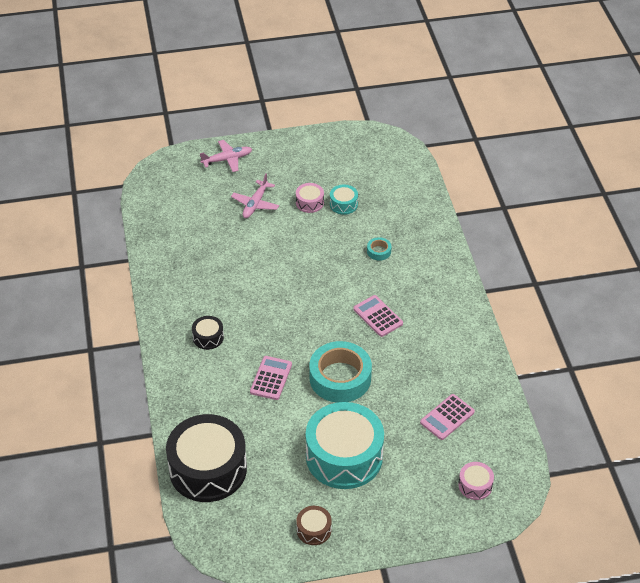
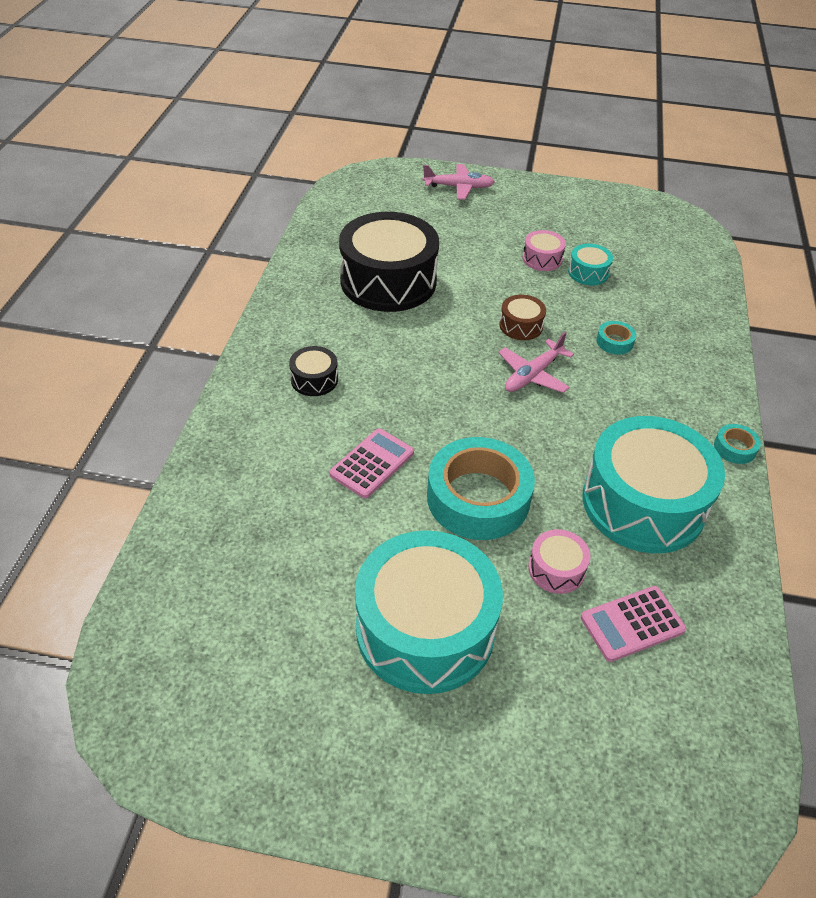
camera: 20 degrees right, 0 degrees up
black drum [166,414,247,502] -> black drum moved to [339,212,439,312]
pink plane [231,173,279,218] -> pink plane moved to [498,332,574,393]
brown drum [296,506,332,545] -> brown drum moved to [499,295,546,340]
pink calculator [353,295,403,337] -> none
pink drum [458,462,494,500] -> pink drum moved to [528,529,591,594]
none -> turquoise drum [583,416,725,553]
none -> turquoise tape [714,424,761,464]

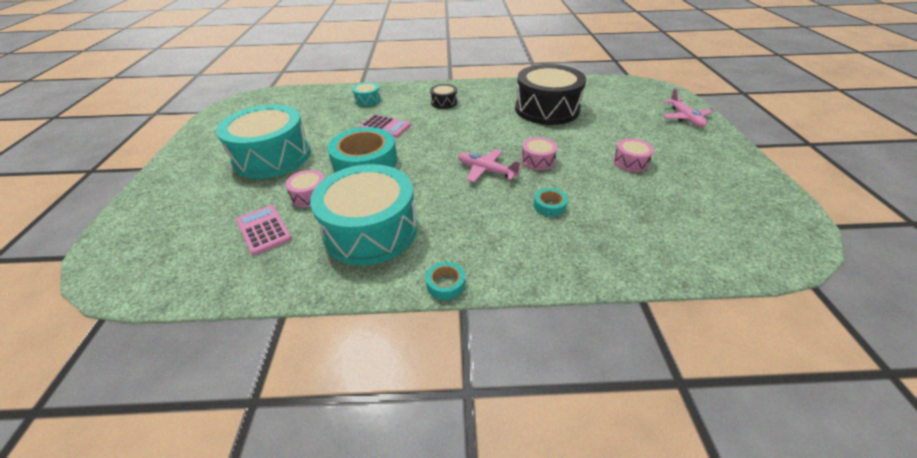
camera: 80 degrees right, 5 degrees down
brown drum [499,295,546,340] -> pink drum [521,137,557,170]
turquoise drum [568,244,613,285] -> turquoise drum moved to [352,82,381,107]

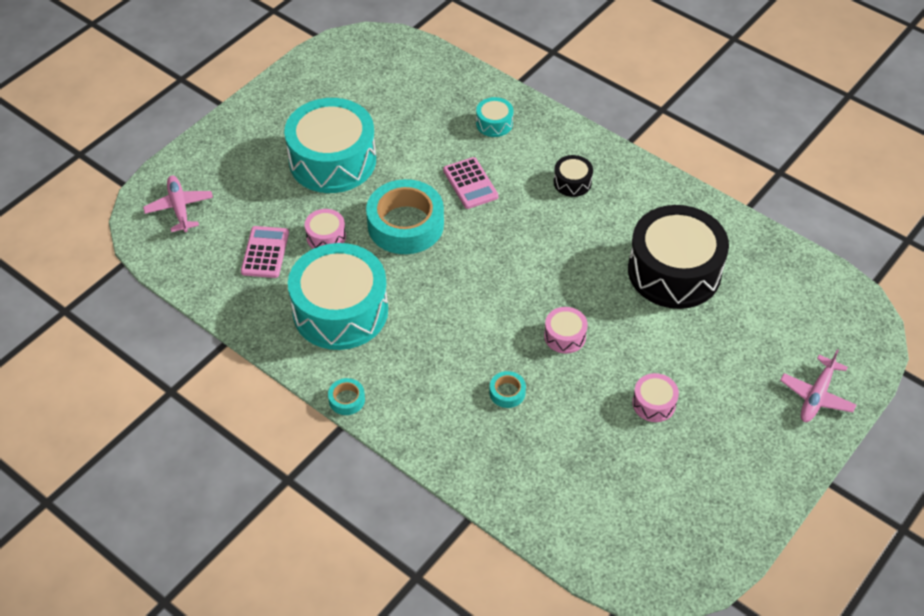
camera: 40 degrees right, 10 degrees up
pink plane [458,150,522,182] -> pink plane moved to [143,176,213,232]

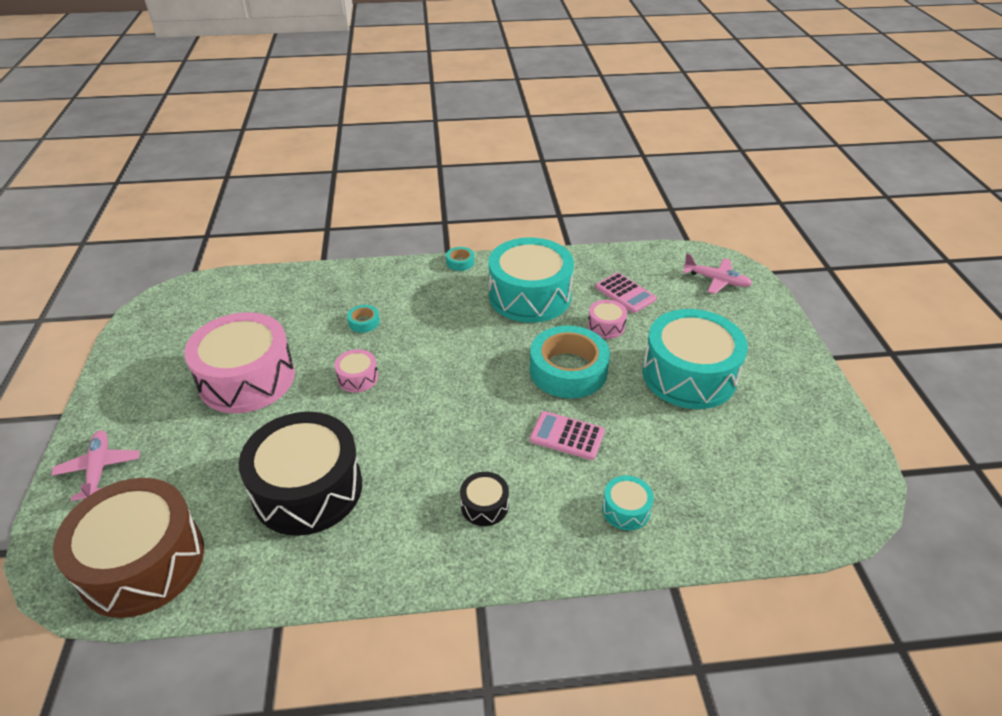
camera: 135 degrees right, 10 degrees down
pink drum [632,373,679,422] -> pink drum [184,312,295,413], size x2.31
none -> brown drum [53,478,204,618]

